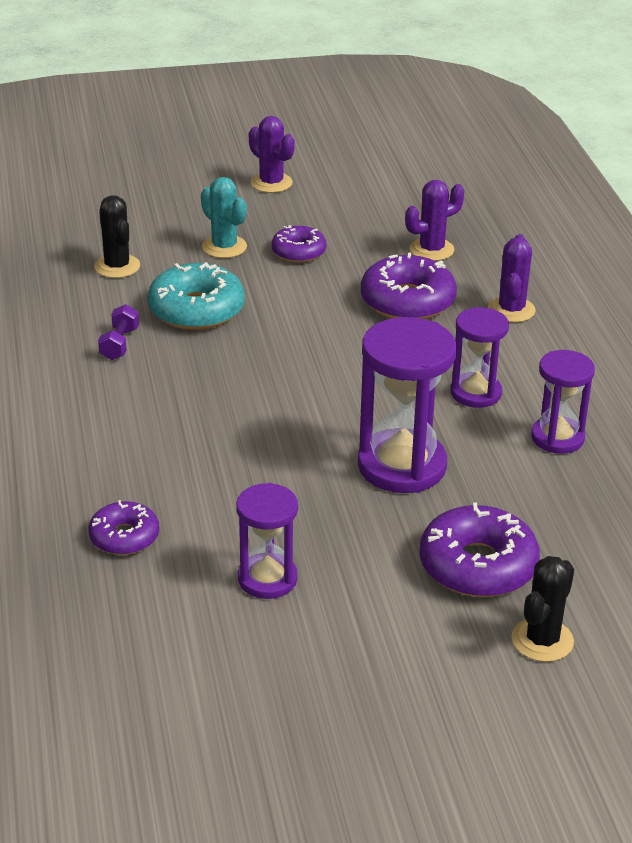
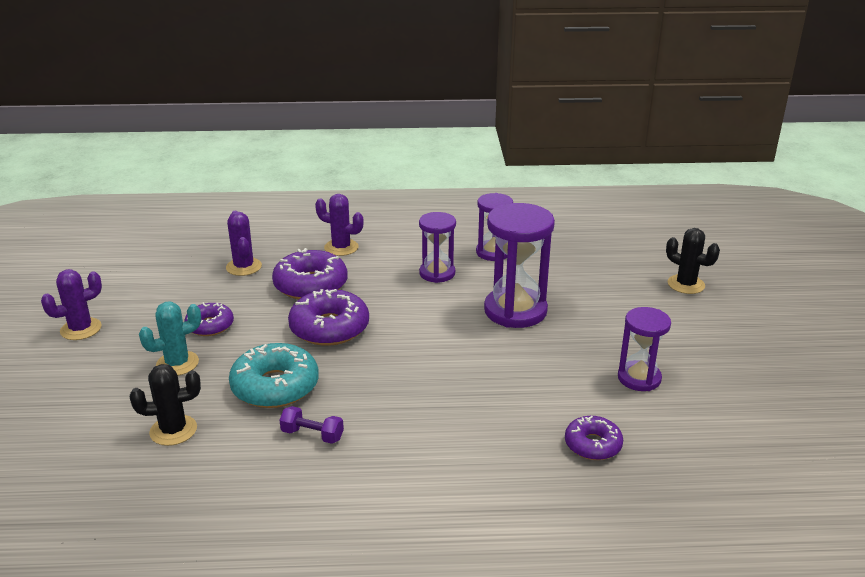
camera: 80 degrees left, 5 degrees down
purple donut [420,502,540,597] -> purple donut moved to [288,289,369,346]

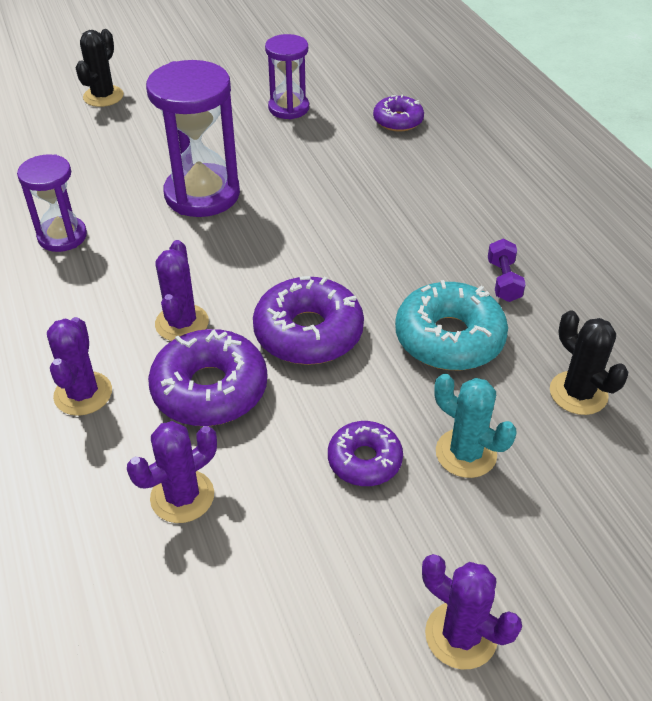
camera: 110 degrees left, 15 degrees up
purple hourglass [419,212,456,283] -> none
none -> purple cactus [155,240,209,341]

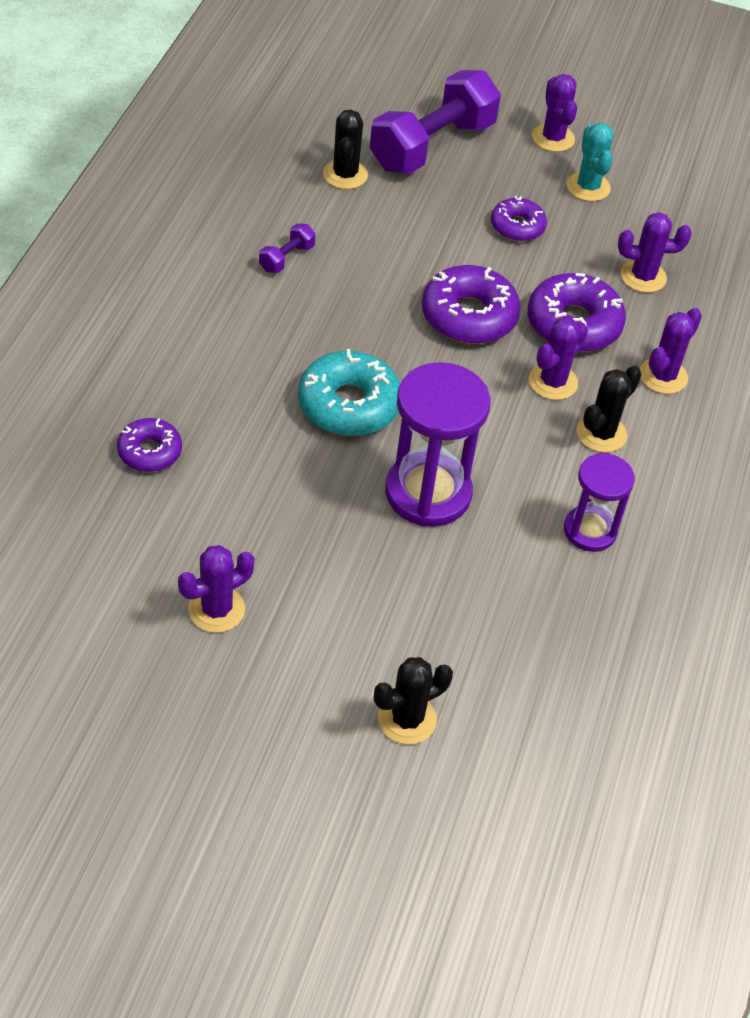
camera: 145 degrees left, 5 degrees up
purple hourglass [265,34,309,119] -> none
turquoise donut [395,280,508,370] -> turquoise donut moved to [298,349,400,436]
turquoise cactus [434,374,517,478] -> turquoise cactus moved to [566,123,613,201]
none -> purple cactus [178,545,254,633]
none -> purple dumbbell [370,70,501,174]
none -> black cactus [577,365,642,453]

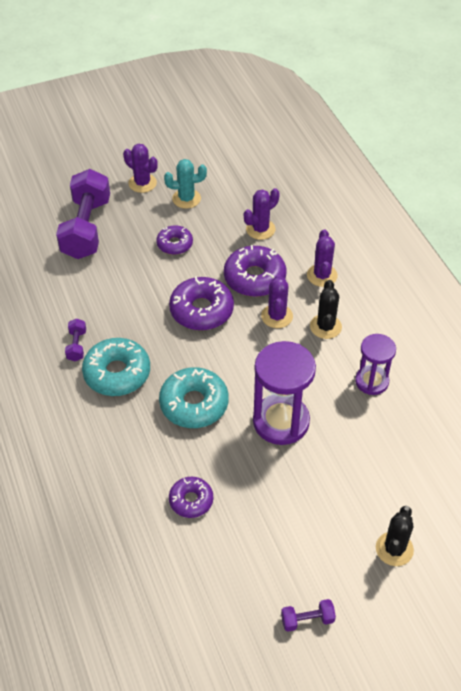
camera: 35 degrees left, 0 degrees up
purple donut [117,418,182,472] -> purple donut moved to [169,477,213,518]
purple cactus [178,545,254,633] -> none
black cactus [323,109,368,189] -> none
turquoise cactus [566,123,613,201] -> turquoise cactus turned 45 degrees counterclockwise [164,159,207,209]
none -> turquoise donut [82,338,150,396]
none -> purple dumbbell [281,599,336,632]

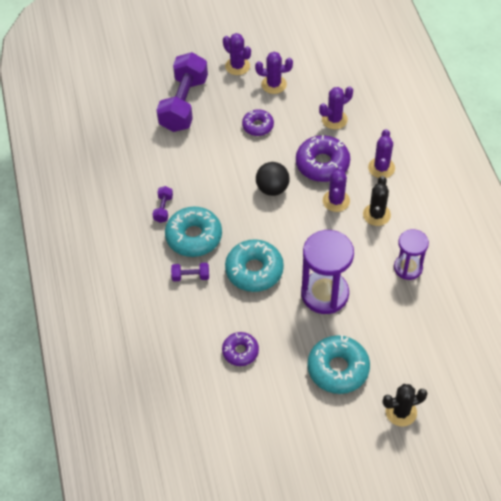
camera: 10 degrees right, 5 degrees up
turquoise cactus [164,159,207,209] -> purple cactus [255,52,293,94]
purple donut [169,276,234,330] -> black ball [256,162,290,196]
purple dumbbell [281,599,336,632] -> purple dumbbell moved to [171,263,209,281]
black cactus [376,506,414,566] -> black cactus turned 45 degrees clockwise [383,384,428,427]
none -> turquoise donut [308,335,370,394]

